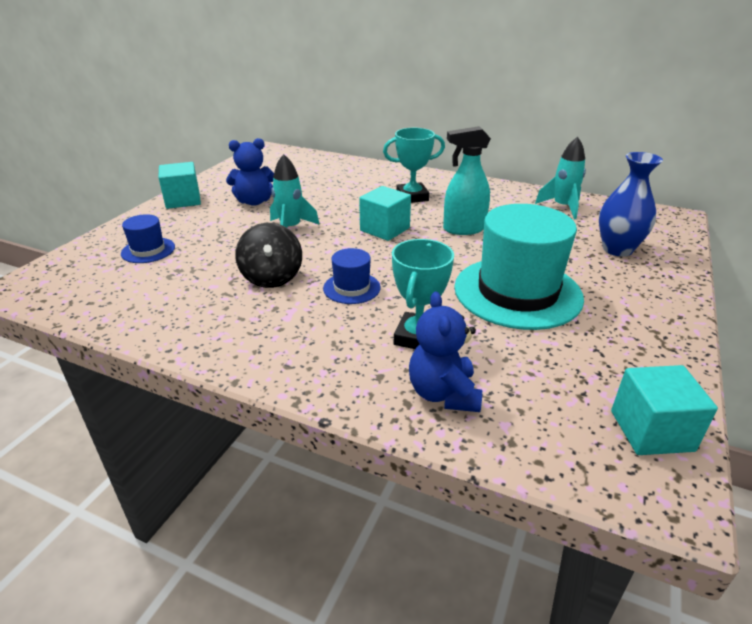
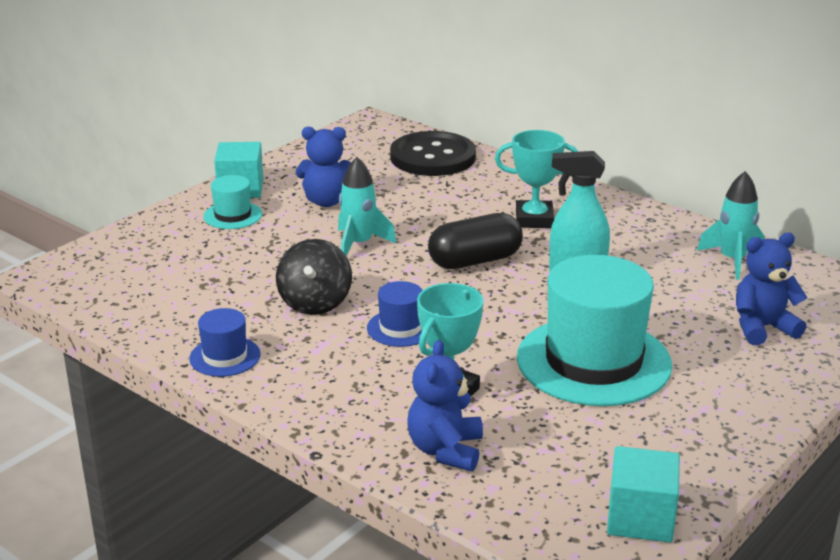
camera: 15 degrees right, 5 degrees down
blue hat [121,214,175,263] -> blue hat moved to [189,308,261,377]
turquoise cube [359,186,411,241] -> black capsule [428,213,523,269]
blue vase [599,152,663,257] -> blue teddy bear [736,233,807,345]
none -> turquoise hat [203,175,262,229]
none -> black button [390,131,476,176]

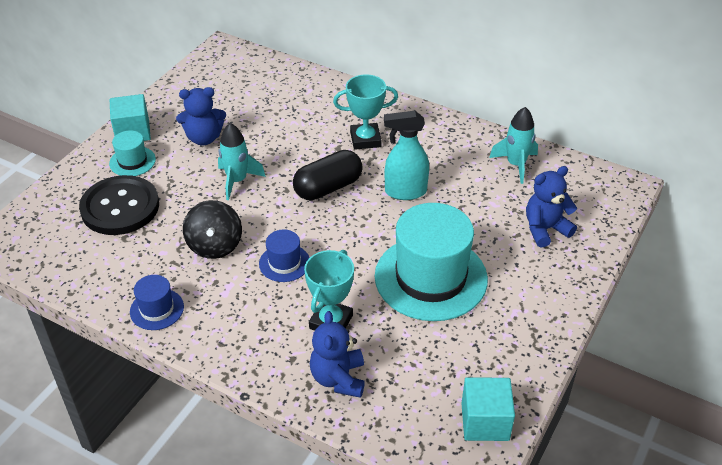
camera: 10 degrees left, 15 degrees up
black button [390,131,476,176] -> black button moved to [79,175,159,235]

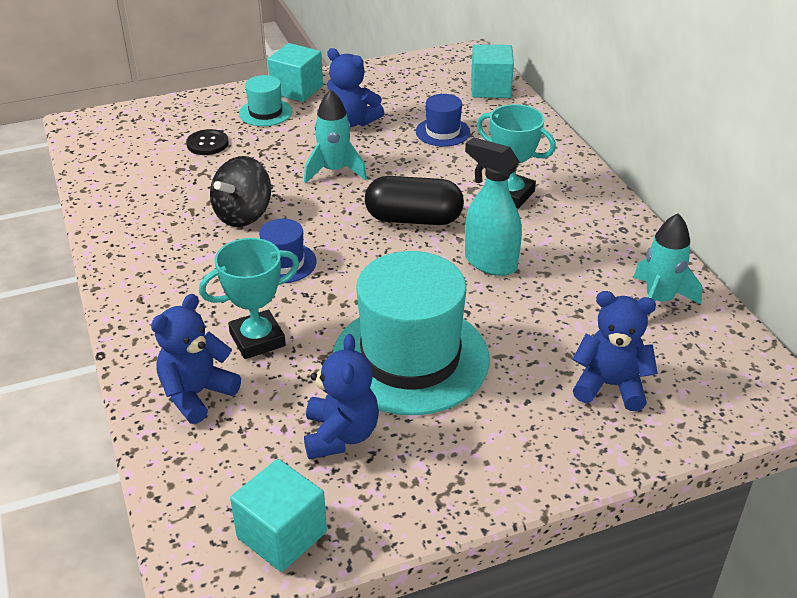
camera: 40 degrees right, 5 degrees down
black button [79,175,159,235] -> black button [186,129,229,155], size x0.46
blue hat [130,275,184,330] -> blue hat moved to [416,94,470,147]
none -> blue teddy bear [304,334,379,459]
none -> turquoise cube [471,44,514,98]

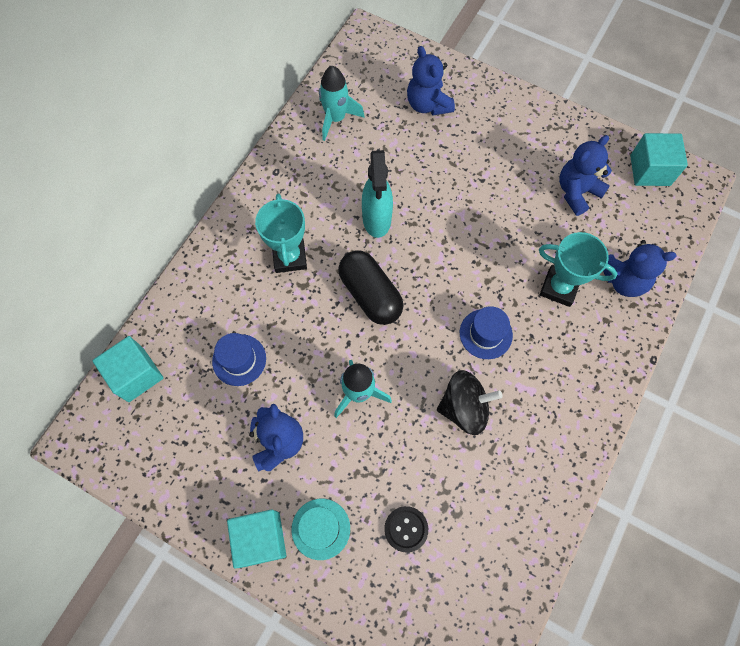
camera: 130 degrees left, 30 degrees up
turquoise hat [333,251,490,415] -> none

